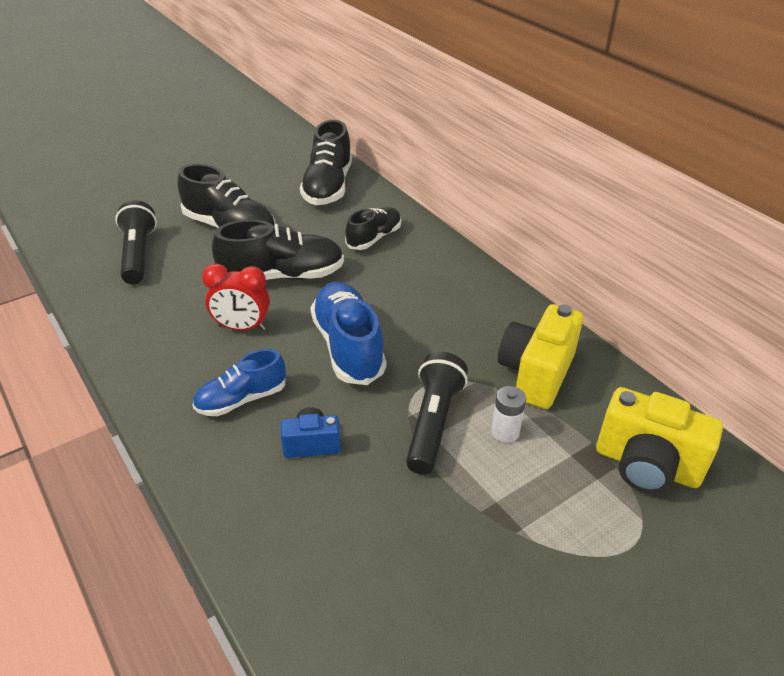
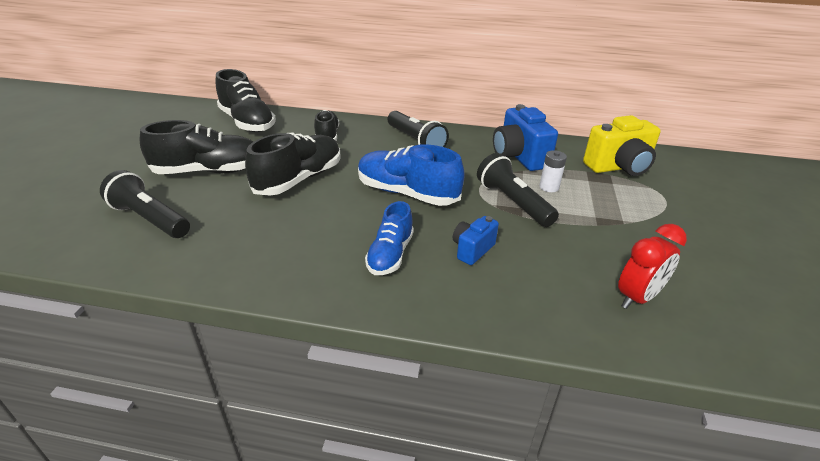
camera: 45 degrees left, 5 degrees down
red clock [202,264,270,331] -> red clock moved to [618,224,687,309]
yellow camera [498,304,583,409] -> blue camera [493,104,558,171]
none -> black flashlight [388,111,449,147]

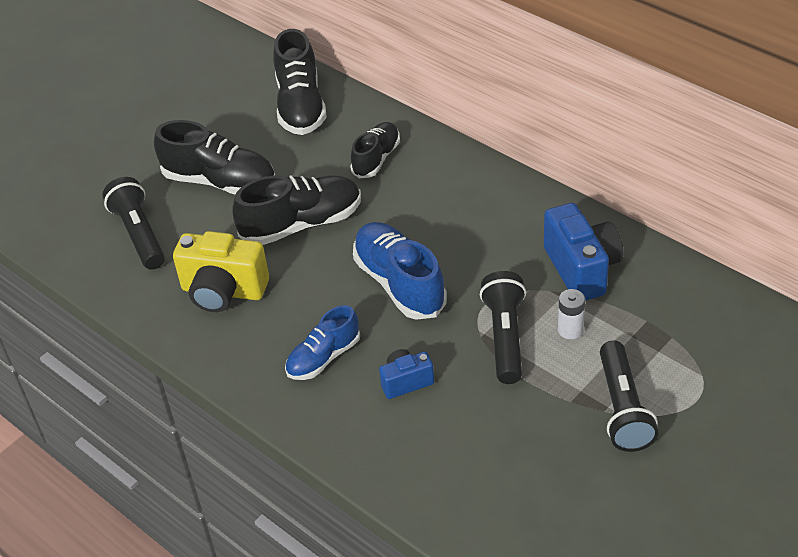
camera: 35 degrees right, 10 degrees up
black flashlight [388,111,449,147] -> black flashlight moved to [600,340,659,452]
blue camera [493,104,558,171] -> blue camera turned 150 degrees clockwise [544,203,623,301]
yellow camera [583,115,661,176] -> yellow camera moved to [173,231,269,312]
red clock [618,224,687,309] -> none

